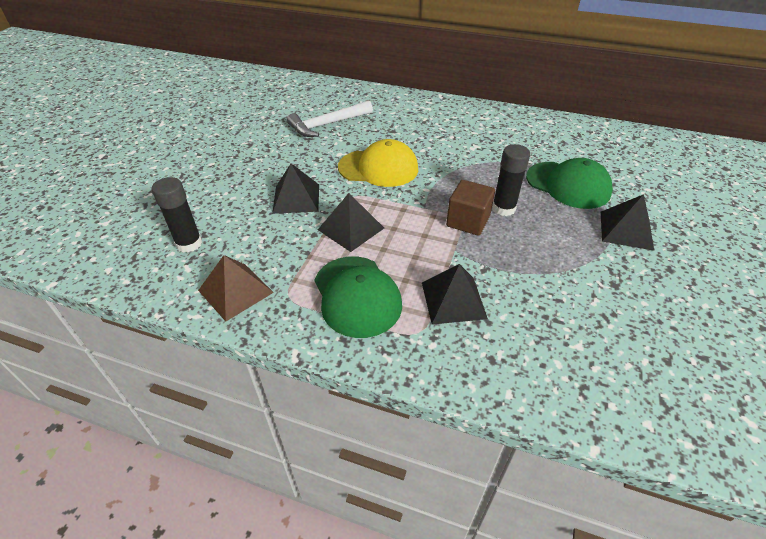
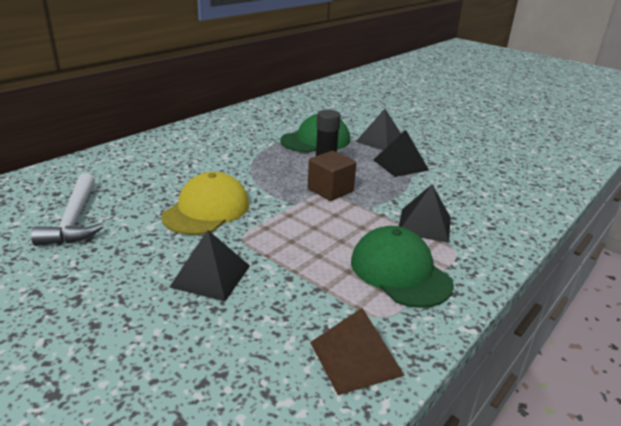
camera: 70 degrees left, 15 degrees down
black glue stick [152,177,203,252] -> none
green cap [315,257,402,338] -> green cap turned 120 degrees counterclockwise [351,226,454,308]
black pyramid [318,193,384,252] -> black pyramid moved to [373,130,429,177]

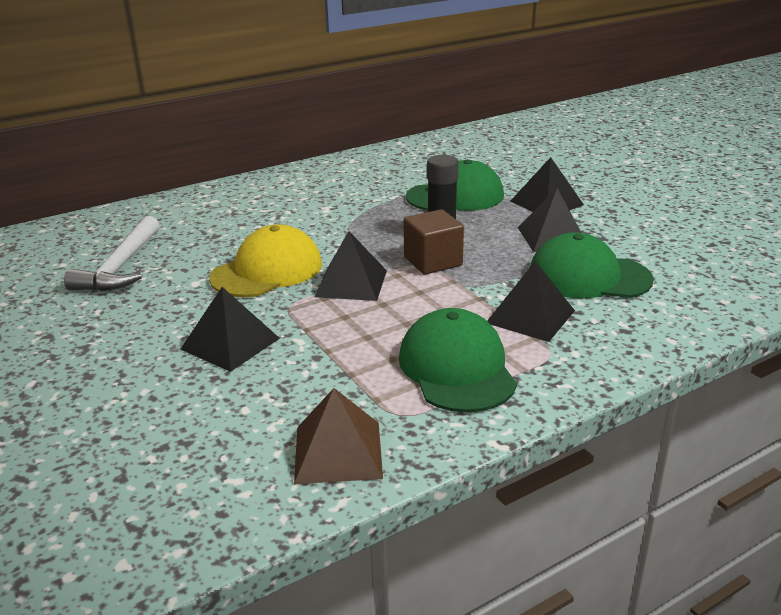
camera: 20 degrees right, 0 degrees up
none -> black pyramid [314,231,387,301]
none -> green cap [530,232,654,299]

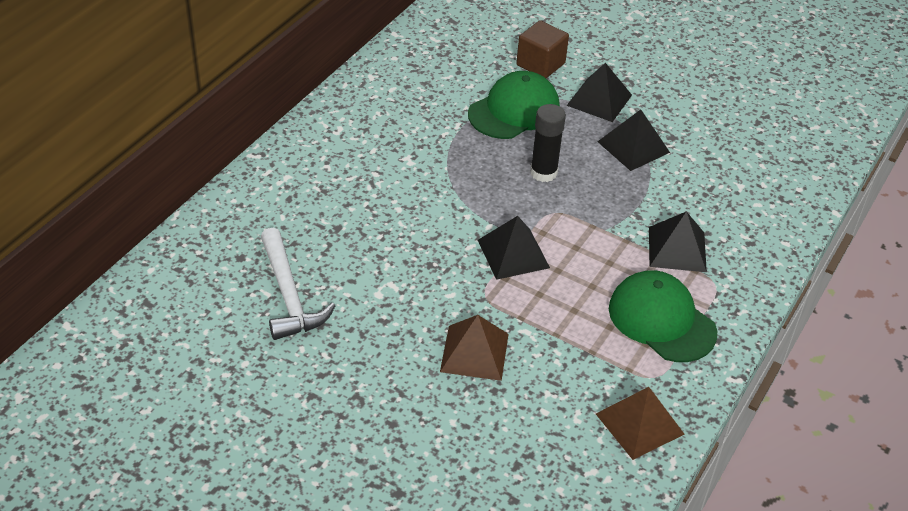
camera: 30 degrees left, 15 degrees up
black pyramid [180,287,280,372] -> brown pyramid [440,315,509,381]
yellow cap [209,224,322,297] -> none
brown cube [404,209,464,274] -> brown cube moved to [516,20,569,78]
green cap [530,232,654,299] -> none

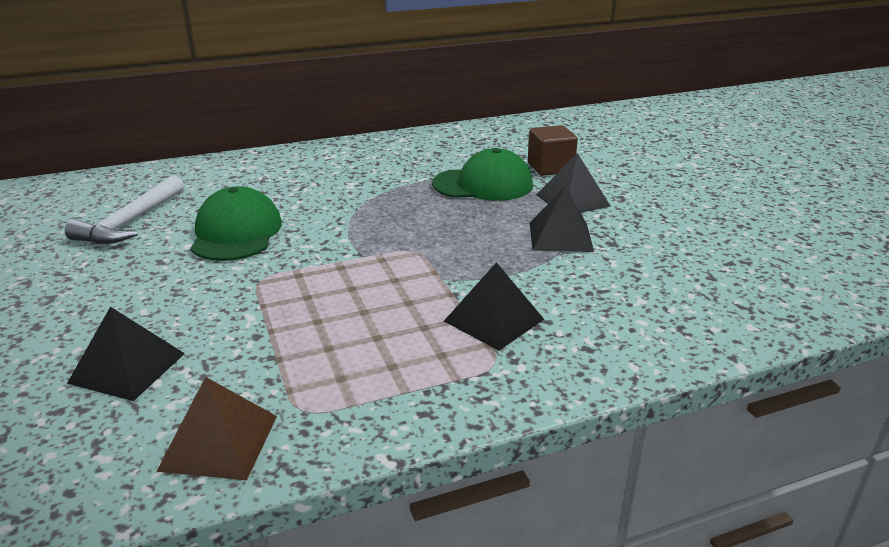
camera: 40 degrees right, 15 degrees down
brown pyramid [440,315,509,381] -> none
black pyramid [478,216,550,280] -> black pyramid moved to [67,307,185,401]
black glue stick [530,104,566,182] -> none
green cap [609,270,717,362] -> green cap moved to [190,186,282,261]

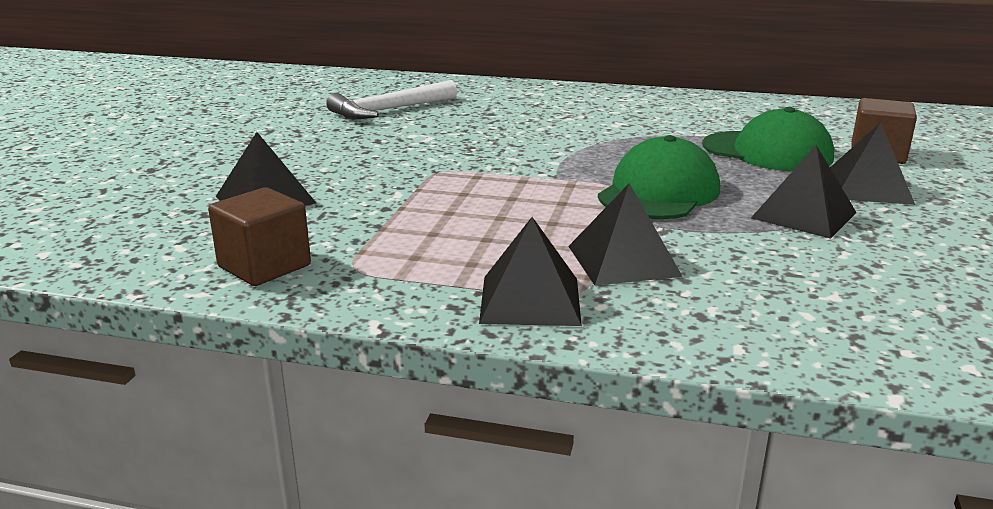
camera: 35 degrees right, 5 degrees down
brown pyramid [156,377,277,480] -> brown cube [208,187,311,286]
green cap [190,186,282,261] -> green cap moved to [598,135,720,219]
none -> black pyramid [479,217,582,326]

